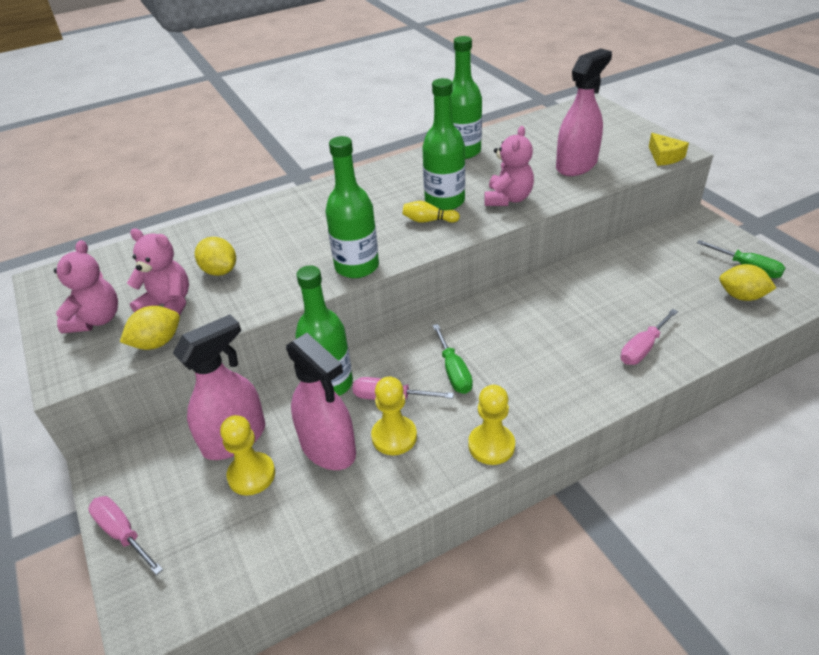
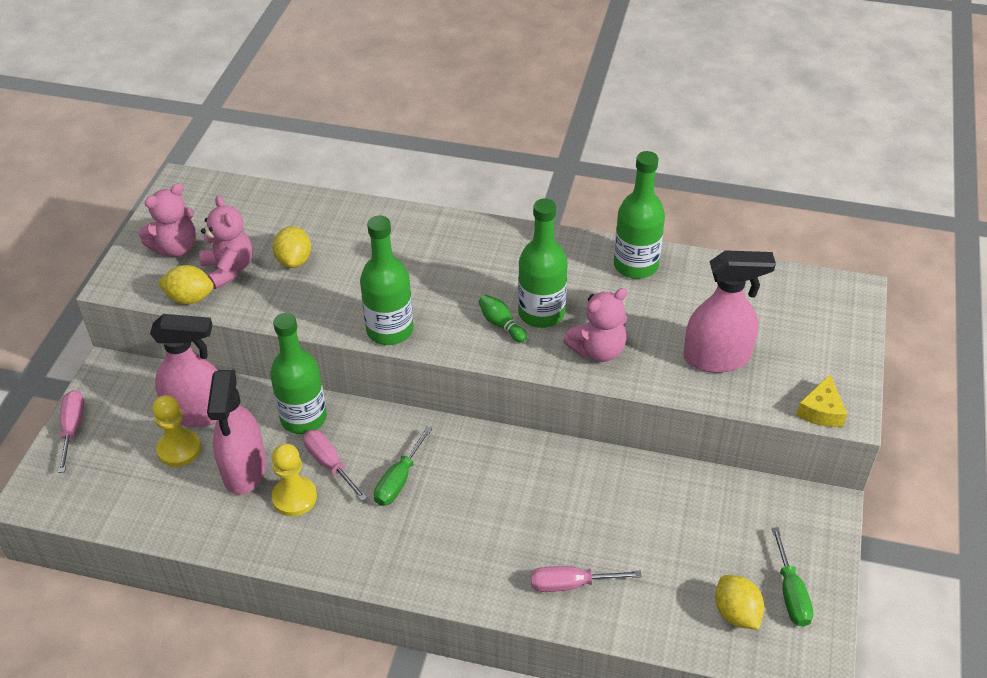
camera: 40 degrees right, 5 degrees up
yellow bowling pin [403,201,460,223] -> green bowling pin [479,294,527,343]
yellow pawn [468,385,515,465] -> none

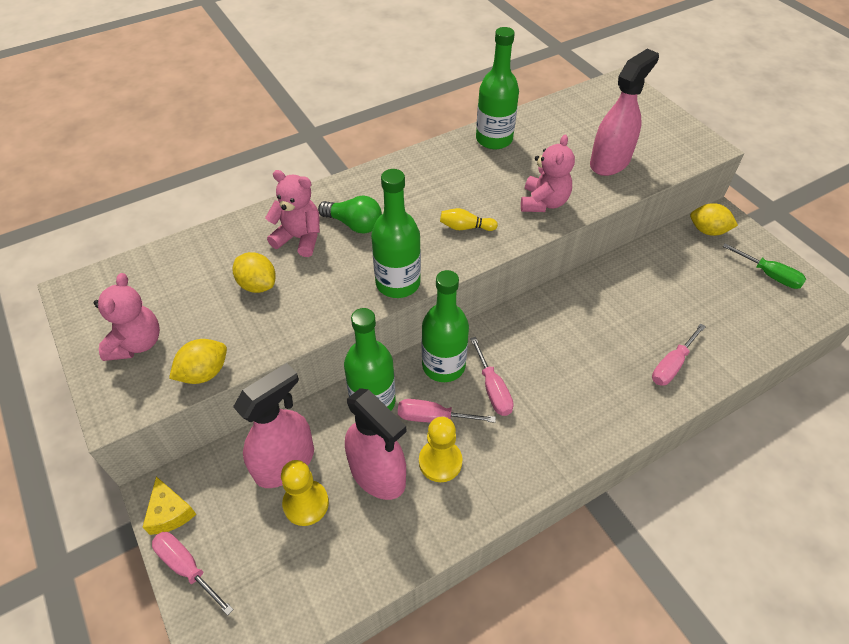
camera: 45 degrees left, 5 degrees up
pink teddy bear [199,195,253,289] -> pink teddy bear moved to [265,170,320,257]
green screwdriver [374,426,432,506] -> pink screwdriver [470,337,514,416]
green bowling pin [479,294,527,343] -> yellow bowling pin [440,208,498,231]
green bottle [518,198,568,328] -> green bottle moved to [422,270,469,382]
yellow lemon [715,575,764,630] -> yellow lemon moved to [690,203,738,236]
yellow cheese [796,374,847,427] -> yellow cheese moved to [143,476,196,535]
none -> green light bulb [318,196,382,234]

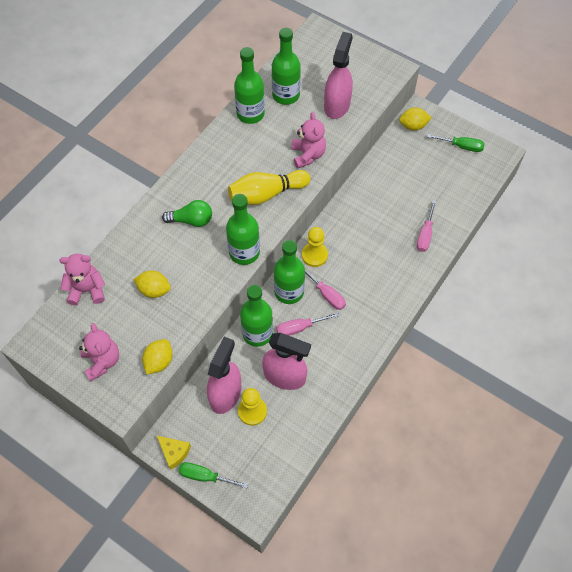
camera: 25 degrees left, 10 degrees up
pink screwdriver [152,532,234,616] -> green screwdriver [179,462,248,488]
pink teddy bear [265,170,320,257] -> pink teddy bear moved to [59,254,105,305]
yellow pawn [419,417,462,482] -> yellow pawn moved to [302,227,328,267]
yellow bowling pin [440,208,498,231] -> yellow bowling pin [228,170,311,205], size x2.06
none -> green bottle [272,28,301,105]

